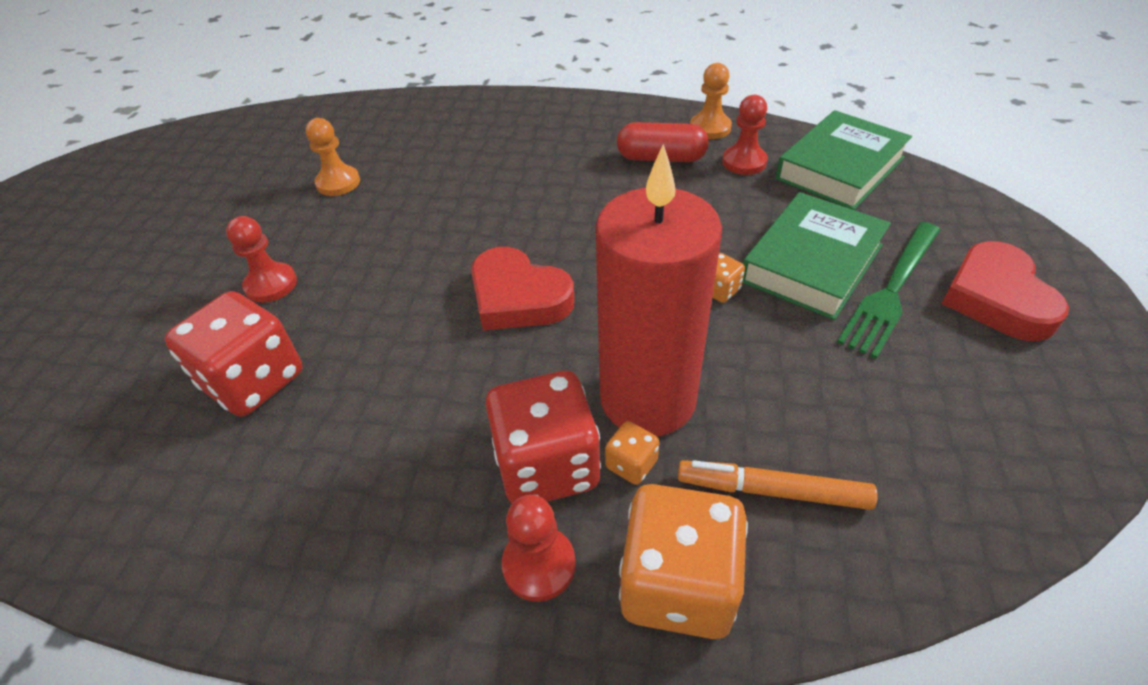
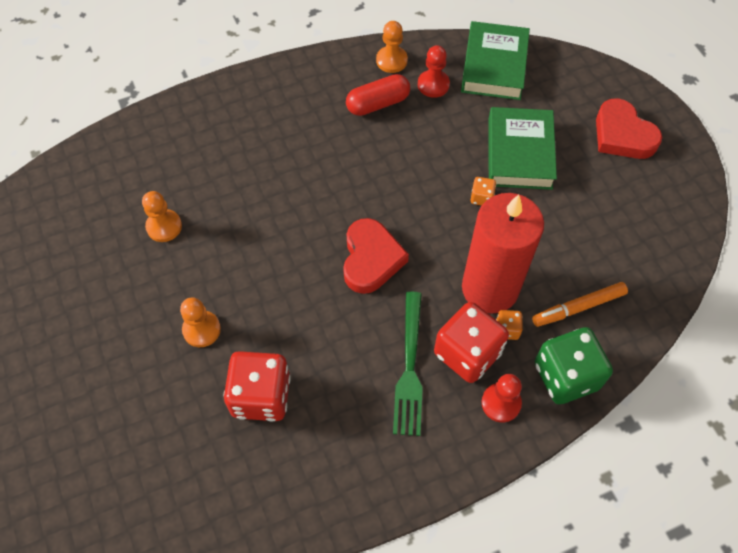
camera: 35 degrees left, 15 degrees up
red pawn [226,216,297,303] -> orange pawn [180,297,221,347]
red heart [471,247,575,330] -> red heart turned 90 degrees counterclockwise [343,218,409,294]
orange dice [619,484,748,639] -> green dice [535,327,613,404]
green fork [837,222,940,359] -> green fork moved to [393,292,423,436]

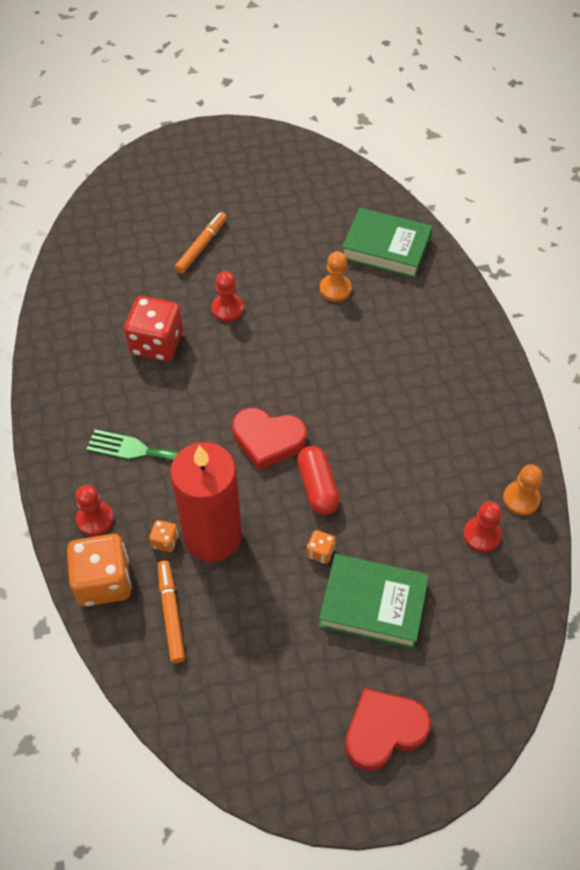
camera: 100 degrees right, 5 degrees down
orange pawn [180,297,221,347] -> red pawn [211,271,244,322]
red capsule [346,74,410,116] -> red capsule moved to [297,446,340,515]
red dice [434,302,509,383] -> none
green book [461,21,530,100] -> green book moved to [342,207,433,278]
green dice [535,327,613,404] -> orange dice [67,534,132,607]
none -> orange marker [175,212,227,274]

